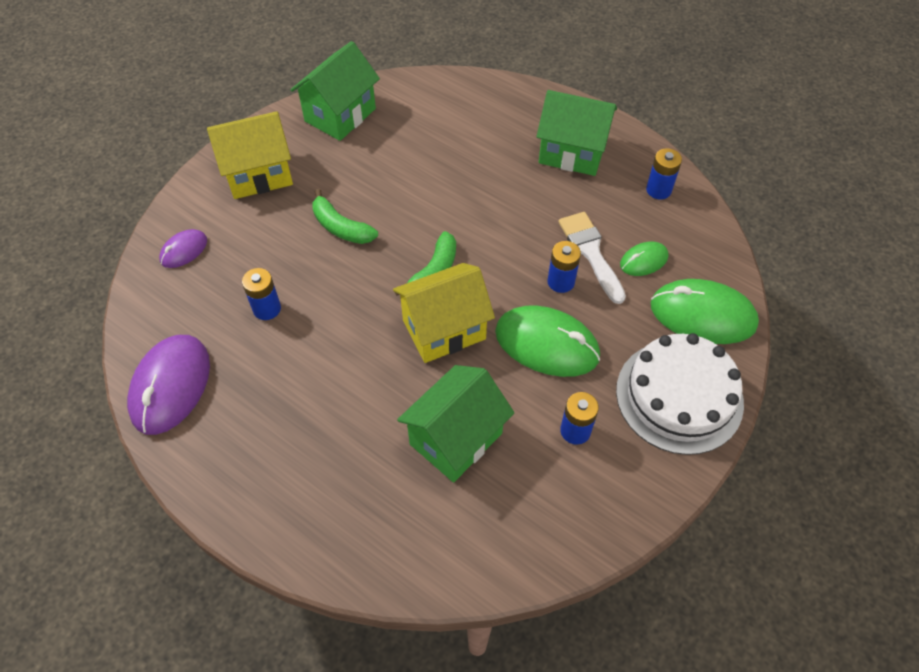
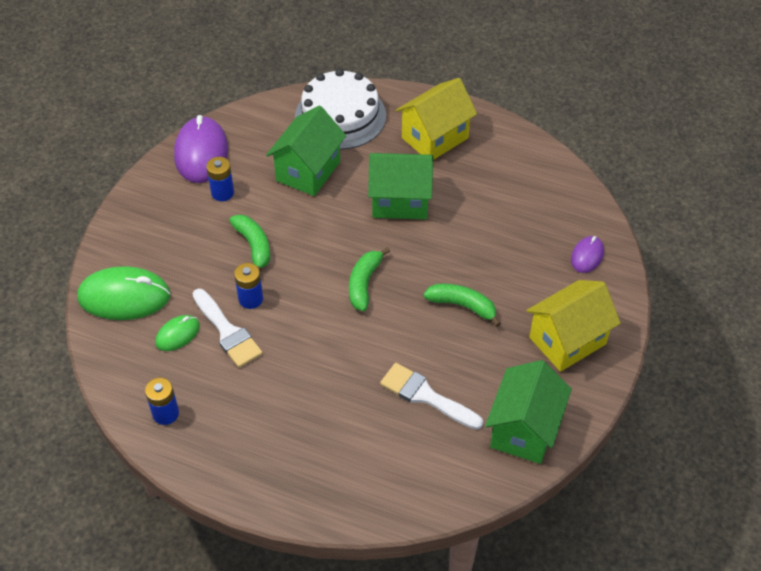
camera: 165 degrees right, 5 degrees down
purple mouse [127,335,210,435] -> purple mouse moved to [174,115,228,183]
blue battery [242,268,281,320] -> none
yellow house [393,263,495,363] -> yellow house moved to [396,78,477,160]
green mouse [495,305,600,377] -> green banana [229,215,270,271]
green house [536,90,617,176] -> green house moved to [368,153,433,219]
white cake [616,333,744,455] -> white cake moved to [295,69,386,150]
none -> white brush [380,363,483,430]

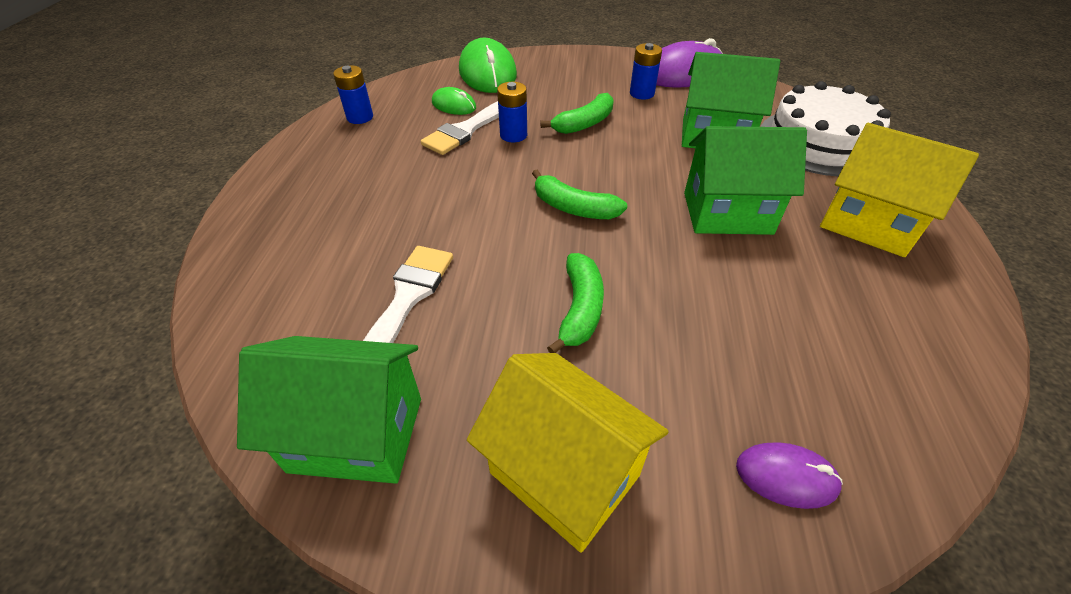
camera: 75 degrees right, 5 degrees down
green banana [349,247,390,311] -> green banana turned 150 degrees counterclockwise [532,170,627,219]
green house [368,153,433,219] -> green house turned 75 degrees counterclockwise [684,126,807,235]

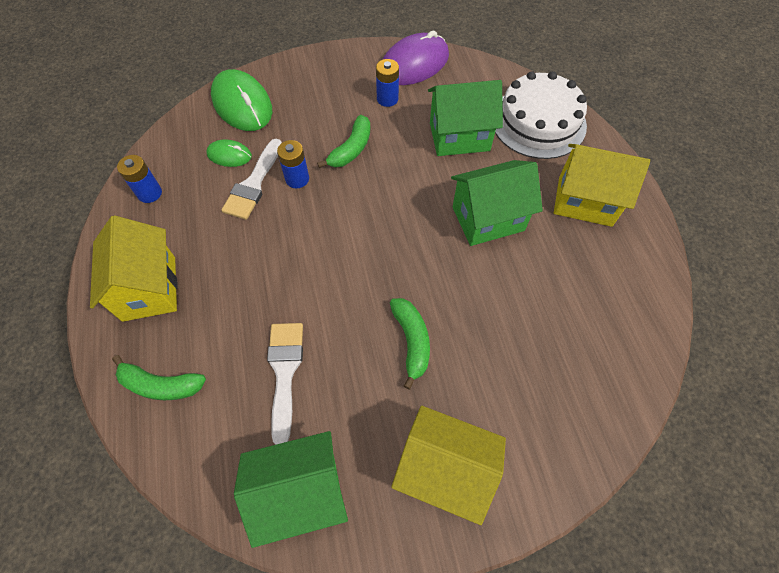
camera: 20 degrees left, 15 degrees up
green banana [532,170,627,219] -> green banana moved to [112,355,206,400]
purple mouse [736,442,843,509] -> none
none -> yellow house [90,215,178,322]

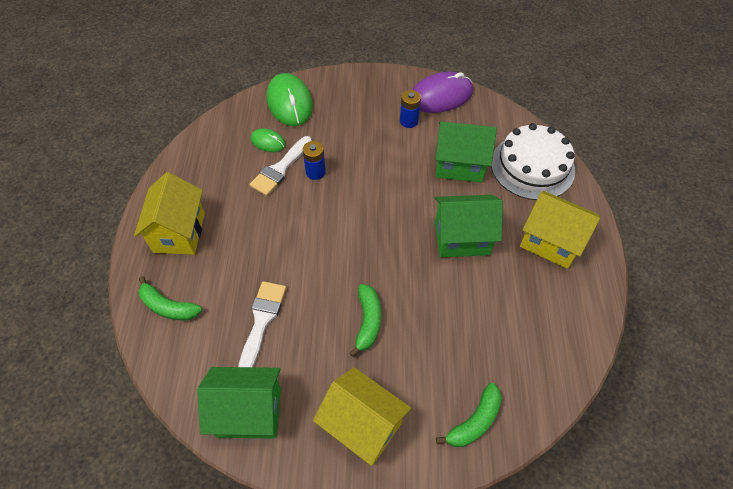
camera: 15 degrees right, 5 degrees down
blue battery [117,155,162,203] -> none
green banana [317,115,370,168] -> green banana moved to [436,383,502,447]

